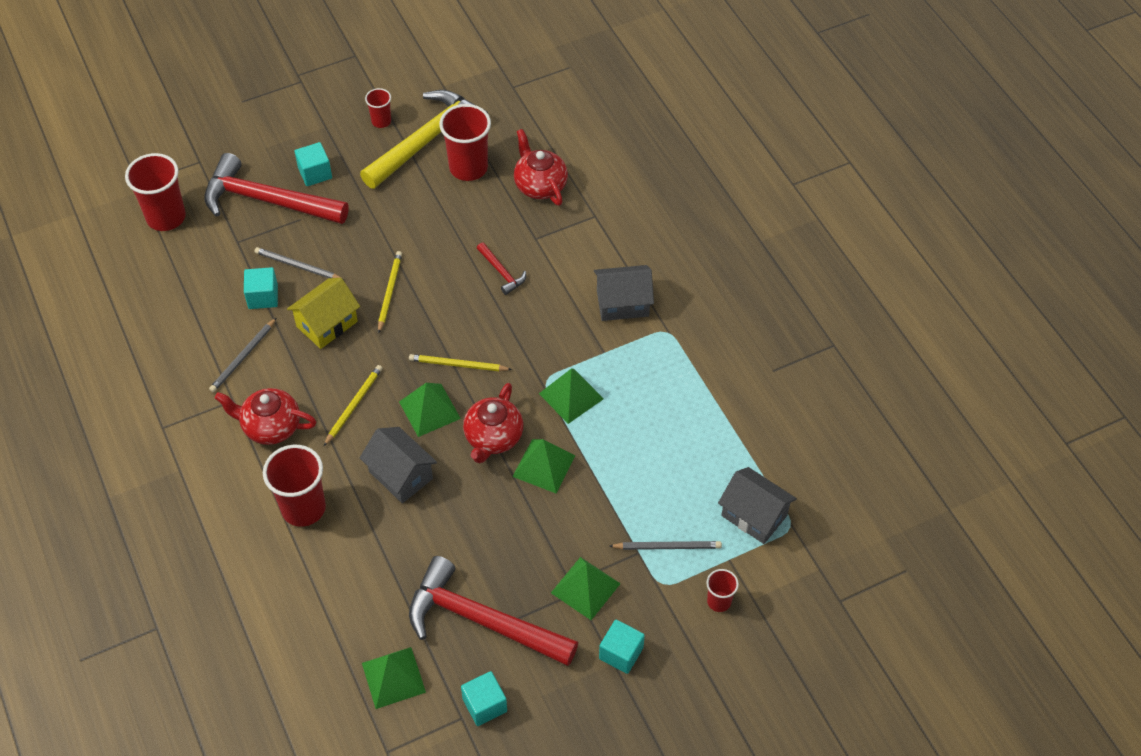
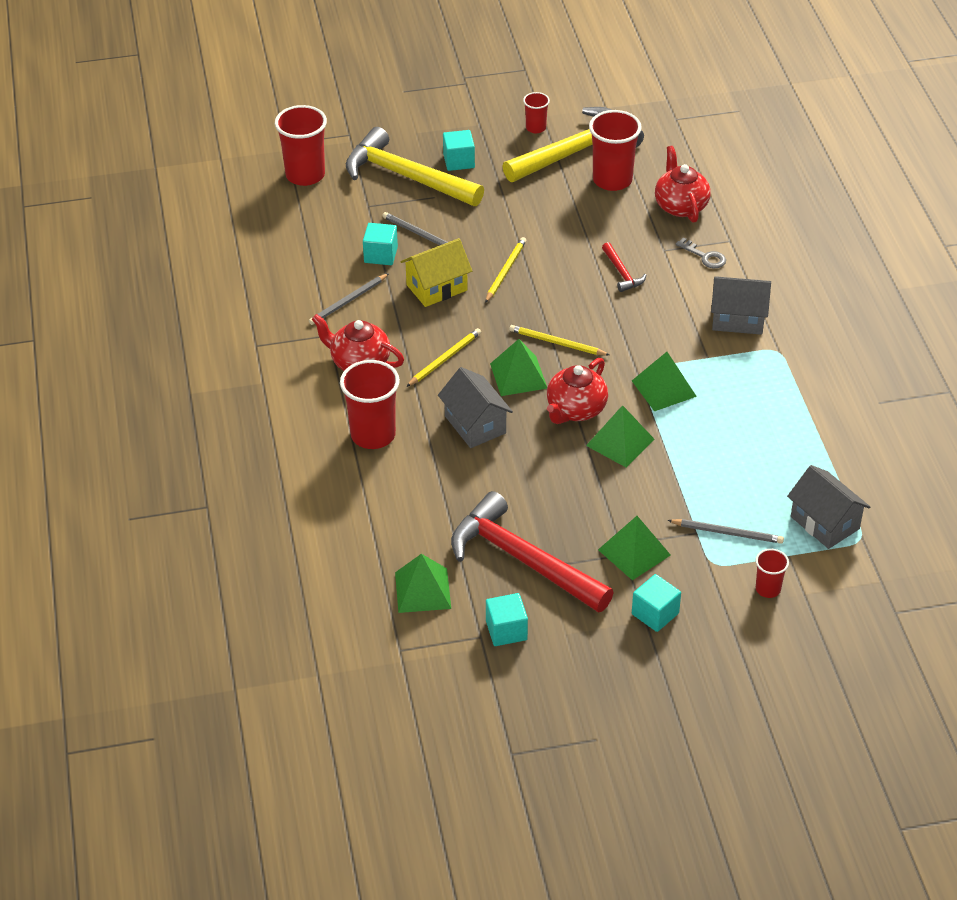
camera: 15 degrees right, 10 degrees down
red hammer [204,153,349,224] -> yellow hammer [346,127,484,206]
none -> grey key [676,237,726,268]

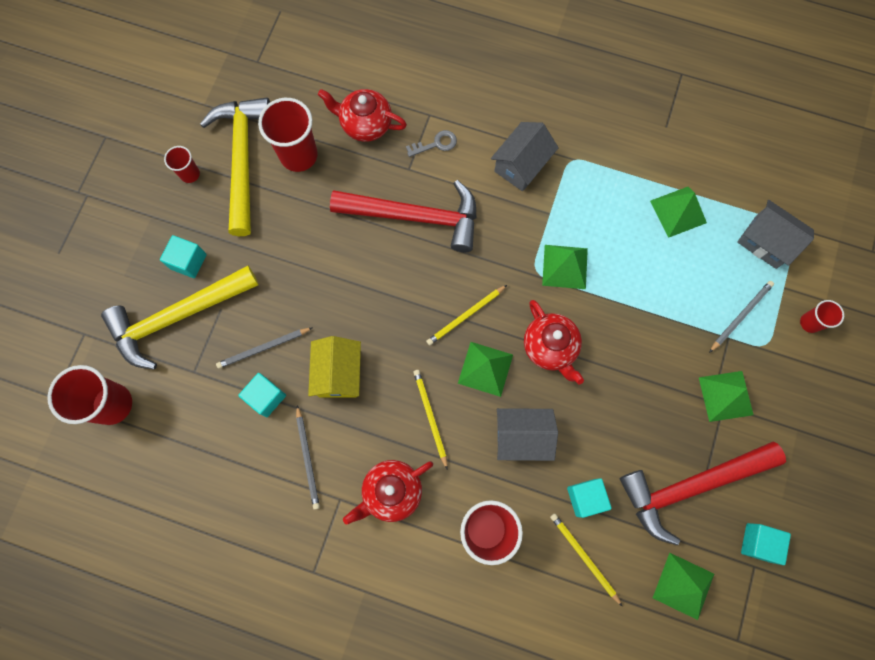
camera: 60 degrees left, 30 degrees up
yellow pencil [485,237,527,303] -> yellow pencil moved to [550,514,622,606]
green pyramid [586,405,654,468] -> green pyramid moved to [650,187,707,238]
red hammer [602,242,647,292] -> red hammer [330,180,477,252], size x2.32
turquoise cube [632,574,681,632] -> turquoise cube moved to [567,478,612,518]
grey house [787,465,870,549] -> grey house turned 45 degrees clockwise [737,200,814,269]

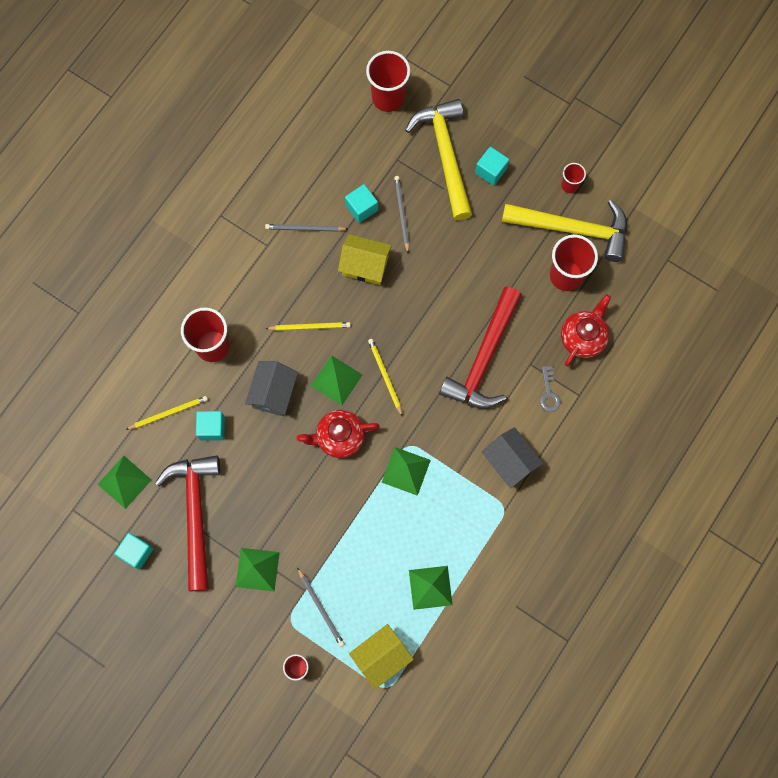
camera: 105 degrees right, 0 degrees up
red teapot [343,460,433,525] -> none
grey house [737,200,814,269] -> yellow house [349,624,414,689]

